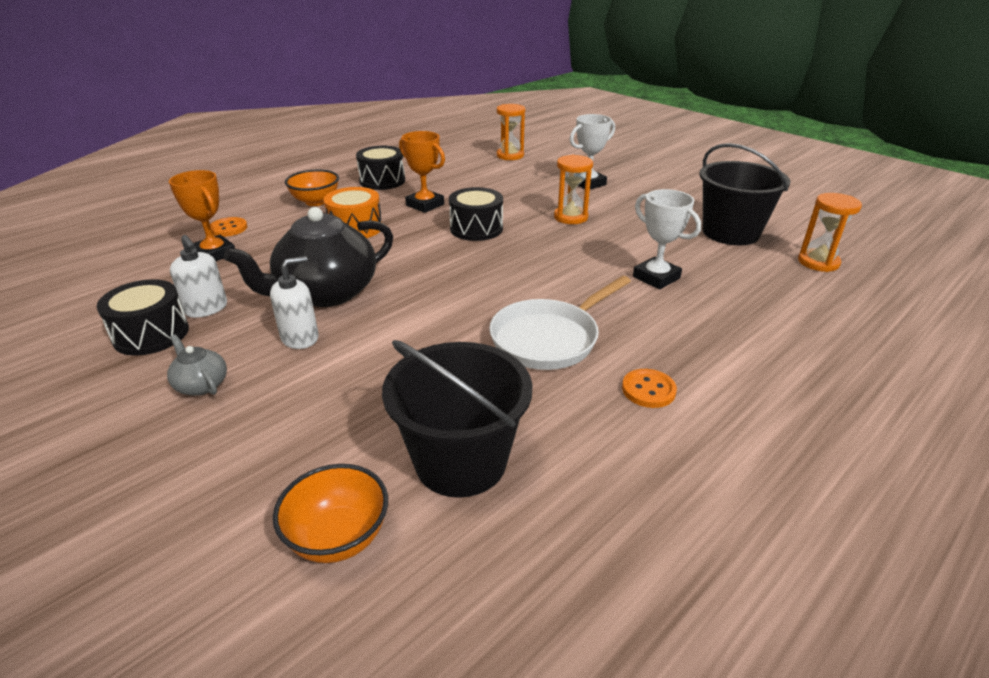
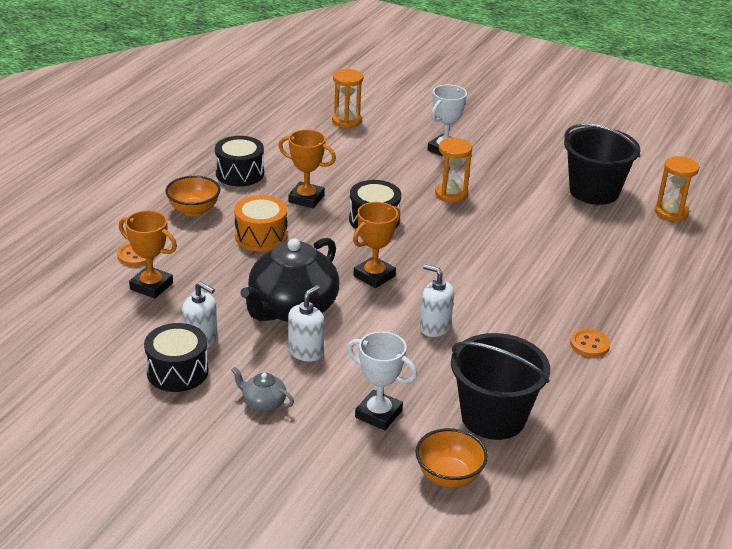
camera: 20 degrees left, 0 degrees up
white pan [489,276,631,370] -> none
white trophy [633,189,701,289] -> white trophy moved to [347,331,417,430]
none -> orange trophy [353,202,400,288]
none -> white soap dispenser [420,264,454,337]

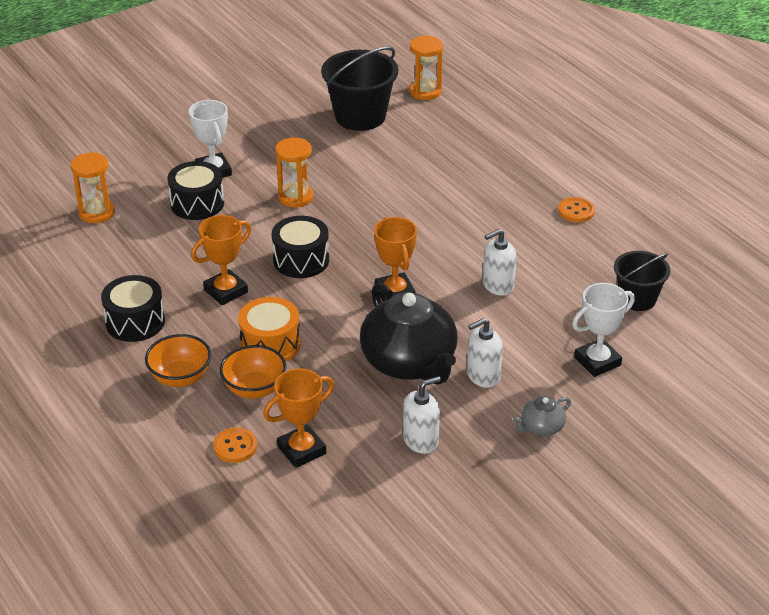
camera: 60 degrees left, 5 degrees up
black drum [144,323,208,392] -> black drum moved to [167,161,224,220]
white soap dispenser [288,285,324,362] -> white soap dispenser turned 90 degrees counterclockwise [467,318,503,388]
orange bowl [415,428,488,488] -> orange bowl moved to [220,345,287,399]
black bucket [451,333,550,440] -> black bucket [614,251,670,311], size x0.63

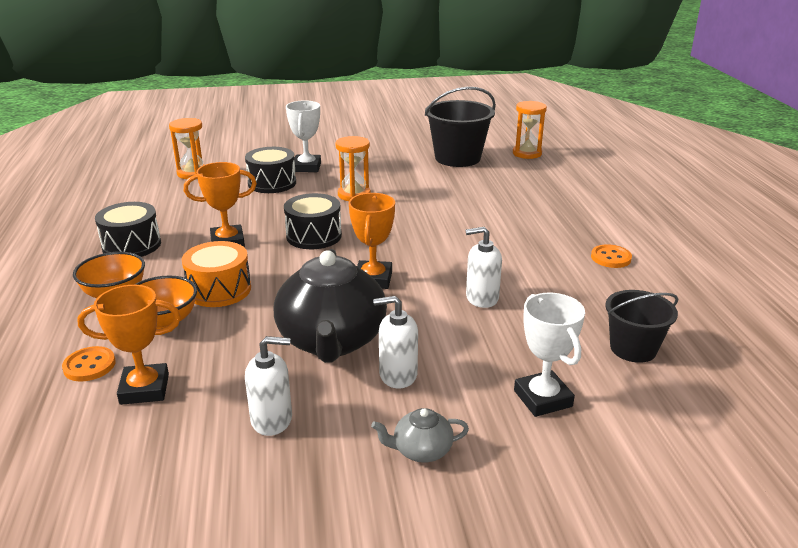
camera: 25 degrees right, 10 degrees down
white trophy [572,283,635,377] -> white trophy turned 75 degrees clockwise [514,293,585,417]

